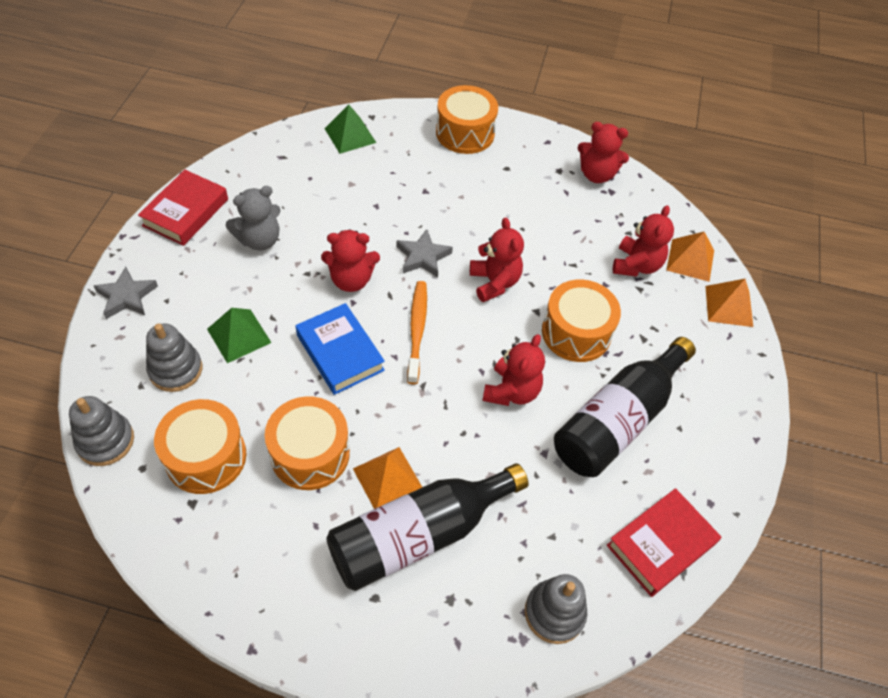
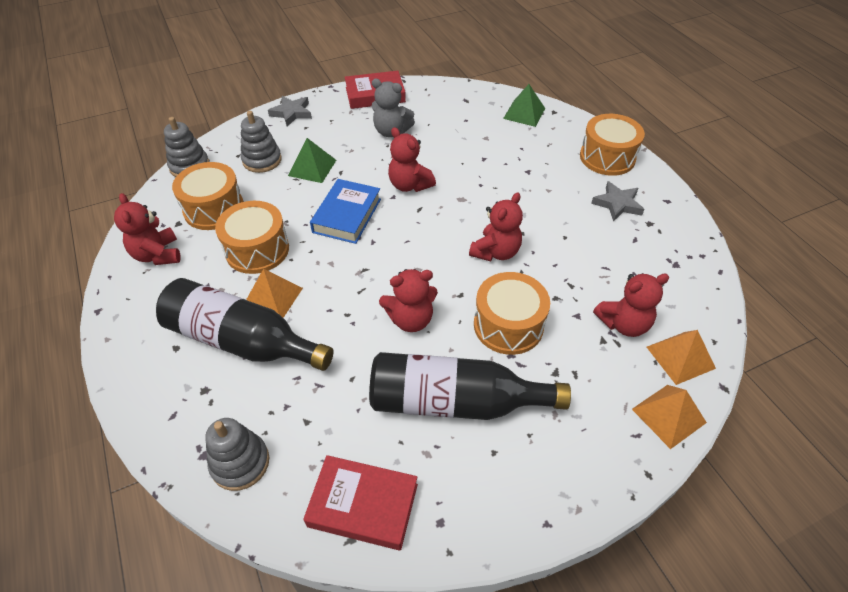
camera: 55 degrees right, 5 degrees down
grey star [396,229,453,277] -> grey star moved to [591,181,644,222]
orange toothbrush [407,281,427,384] -> none
red teddy bear [578,122,629,183] -> red teddy bear moved to [114,193,181,265]

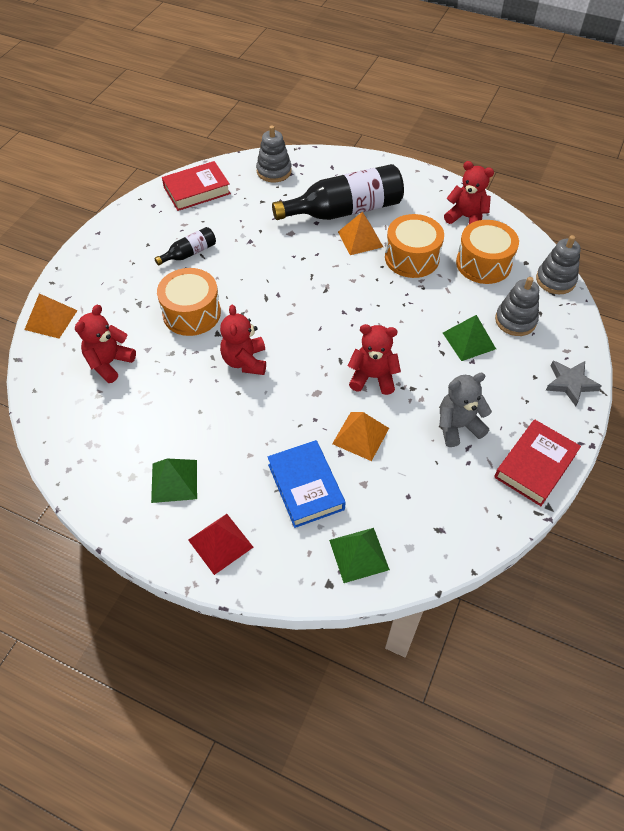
camera: 140 degrees right, 5 degrees up
blue book [310,179,381,244] -> blue book moved to [268,440,346,528]
black bottle [369,352,571,420] -> black bottle [154,227,216,266], size x0.47
red teddy bear [379,269,438,332] -> none
orange drum [580,114,645,176] -> red pyramid [188,514,253,575]
grey star [591,181,644,222] -> green pyramid [151,459,197,503]
orange pyramid [647,330,716,385] -> orange pyramid moved to [332,412,389,461]

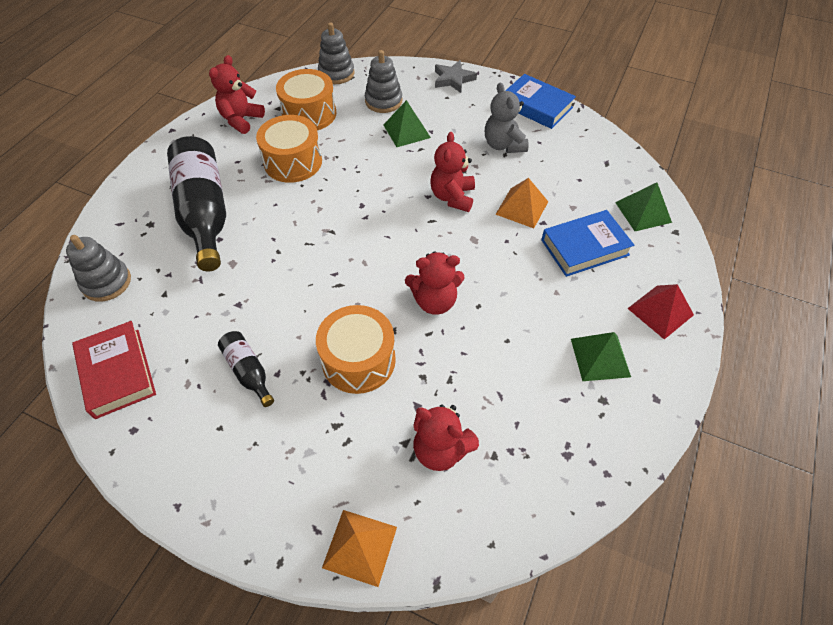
camera: 90 degrees left, 0 degrees up
orange pyramid [338,212,383,255] -> none
red book [494,419,581,506] -> blue book [505,74,576,129]

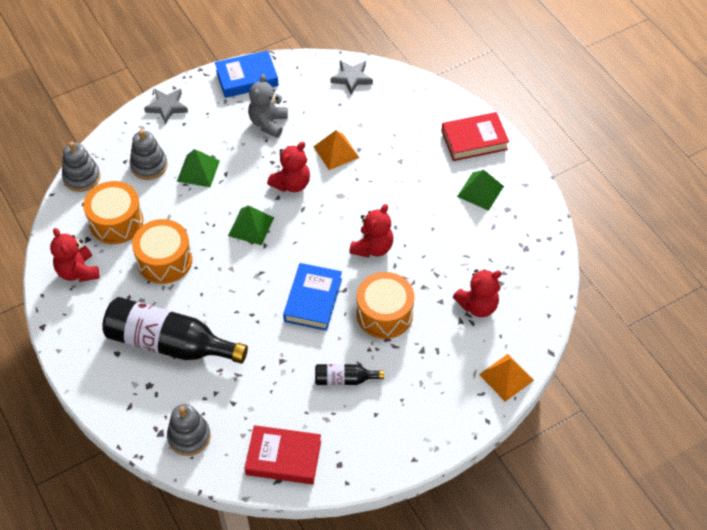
camera: 55 degrees left, 0 degrees up
red teddy bear [431,132,475,212] -> red teddy bear turned 90 degrees counterclockwise [267,142,310,192]
grey teddy bear [485,83,529,153] -> grey teddy bear turned 90 degrees clockwise [248,74,288,138]
blue book [541,210,634,277] -> blue book moved to [283,263,342,331]
green pyramid [615,182,672,231] -> green pyramid moved to [228,205,274,245]
red pyramid [627,284,694,339] -> red book [441,112,509,161]
none -> grey star [331,60,373,95]

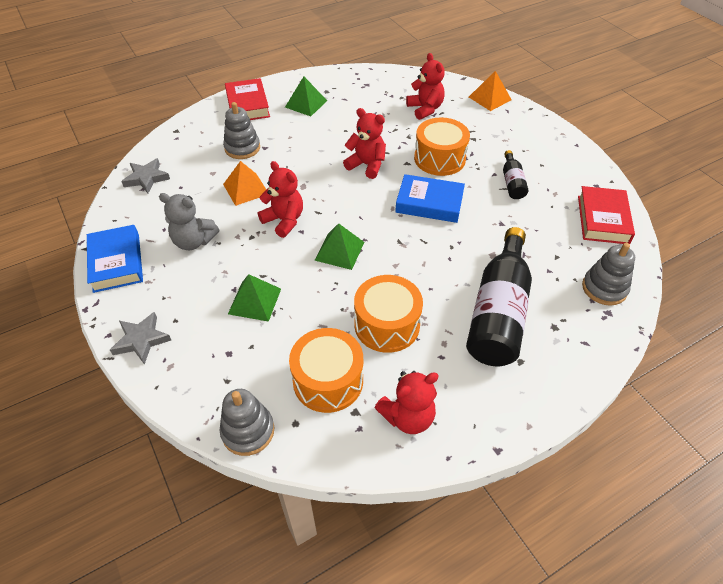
camera: 90 degrees left, 5 degrees down
grey stacking toy [130,129,168,180] -> grey stacking toy moved to [223,102,260,159]

